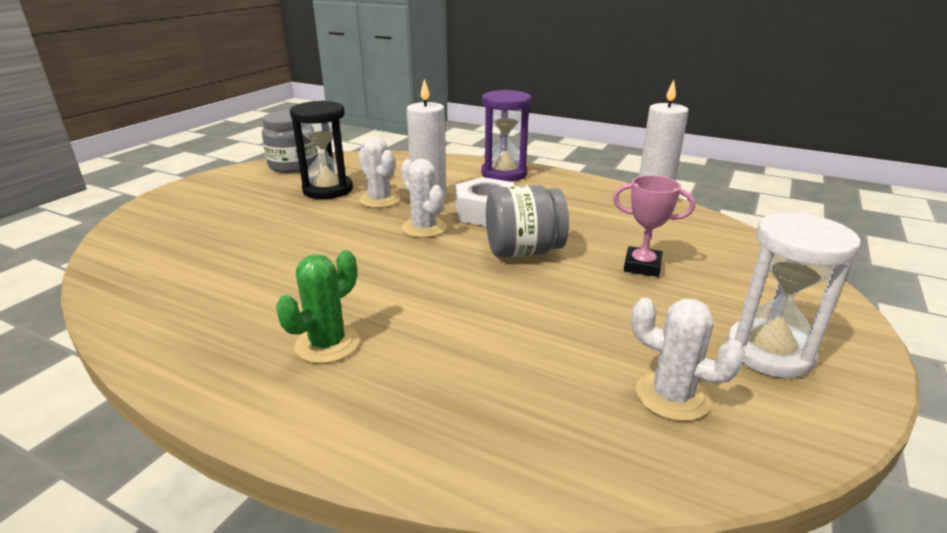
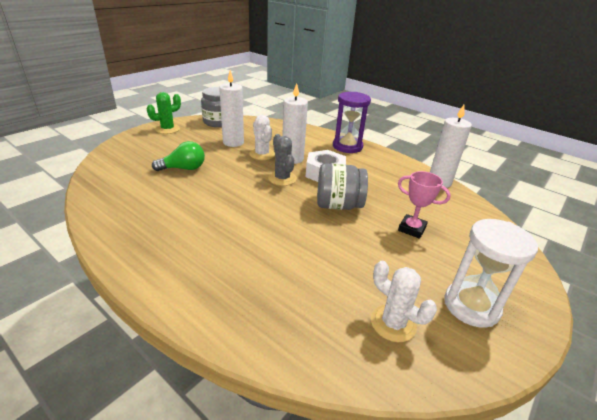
camera: 10 degrees right, 5 degrees up
green cactus [276,250,360,364] -> green cactus moved to [146,92,181,134]
black hourglass [290,101,353,199] -> white candle [219,70,244,147]
white cactus [401,159,447,238] -> grey cactus [268,134,297,186]
none -> green light bulb [152,141,205,171]

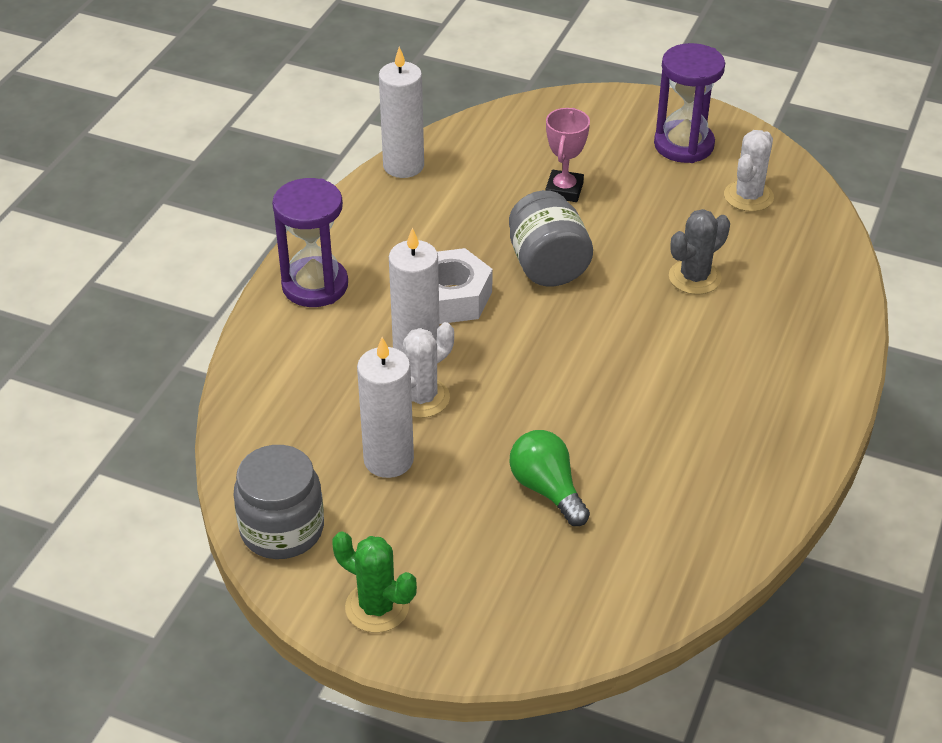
camera: 105 degrees left, 10 degrees up
grey cactus [268,134,297,186] -> grey cactus moved to [669,209,730,294]
white hourglass [444,219,538,328] -> purple hourglass [654,43,725,163]

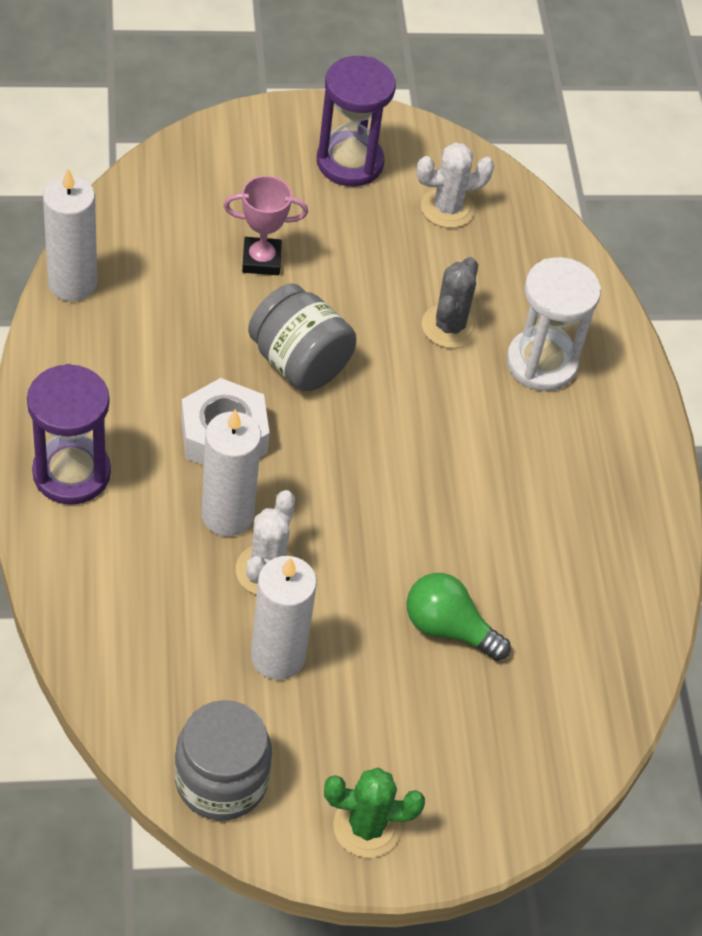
camera: 35 degrees left, 10 degrees up
pink trophy [545,108,590,202] -> pink trophy turned 75 degrees counterclockwise [224,176,308,275]
white cactus [724,130,774,212] -> white cactus turned 75 degrees clockwise [416,142,494,228]
none -> white hourglass [506,257,601,391]

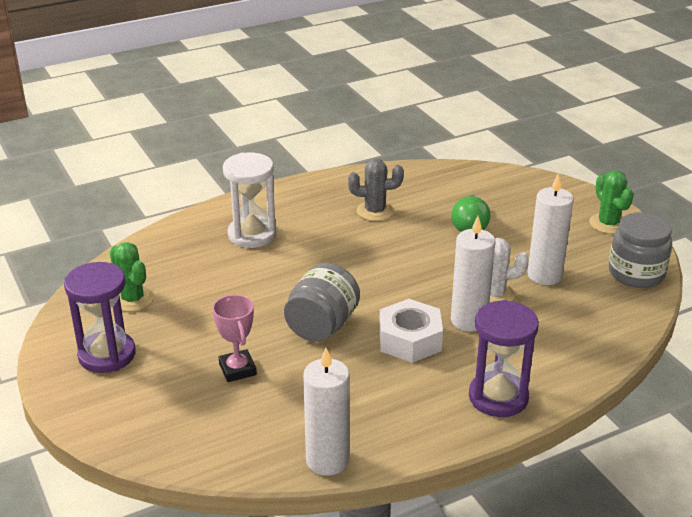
camera: 105 degrees left, 20 degrees down
white cactus [416,142,494,228] -> green cactus [110,242,154,312]
grey cactus [422,257,478,348] -> grey cactus moved to [348,159,404,221]

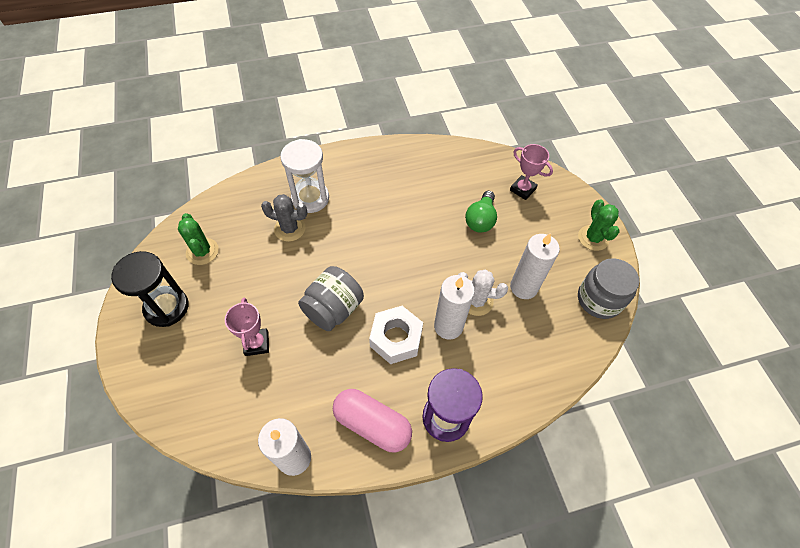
camera: 10 degrees right, 25 degrees up
purple hourglass [64,262,136,373] -> black hourglass [111,251,188,327]
grey cactus [348,159,404,221] -> grey cactus moved to [261,194,308,242]
none -> pink capsule [333,389,412,453]
none -> pink trophy [510,144,553,200]

